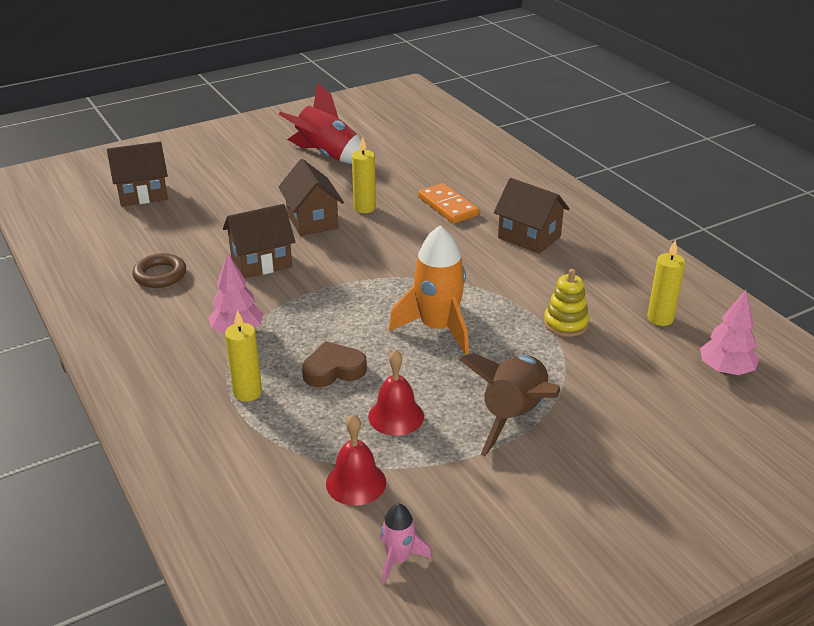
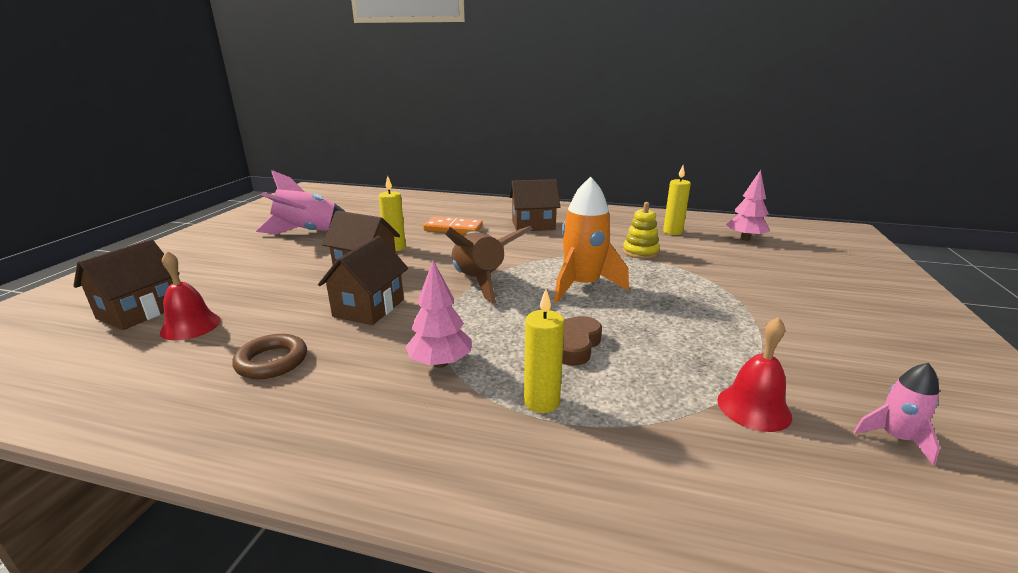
camera: 45 degrees left, 10 degrees down
red rocket [279,82,367,164] -> pink rocket [256,170,346,235]
red bell [368,349,424,436] -> red bell moved to [160,251,221,340]
brown rocket [459,353,560,456] -> brown rocket moved to [445,226,532,303]

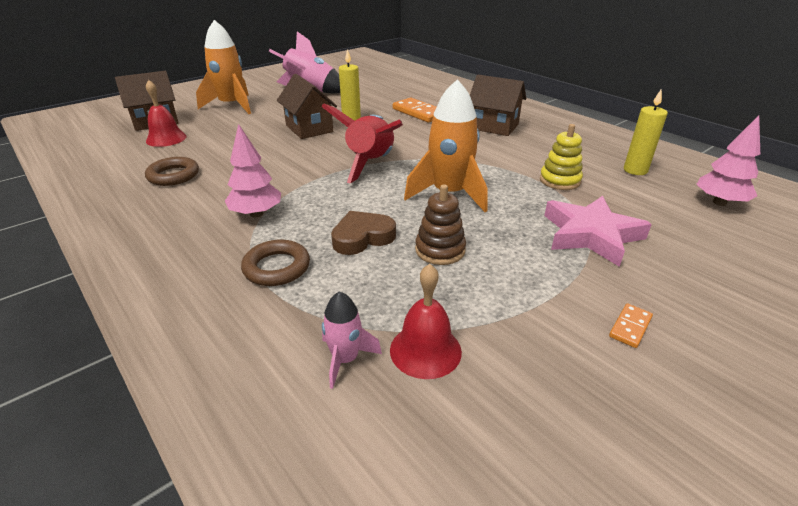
camera: 35 degrees right, 10 degrees up
brown house [318,236,408,325] -> none
brown rocket [445,226,532,303] -> red rocket [321,103,403,184]
yellow candle [524,289,564,413] -> brown ring [241,240,310,286]
pink rocket [854,363,940,465] -> pink rocket moved to [322,292,382,389]
none -> orange rocket [196,20,251,114]
none -> brown stacking toy [415,184,466,265]
none -> pink star [544,196,652,267]
none -> orange domino [609,303,653,348]

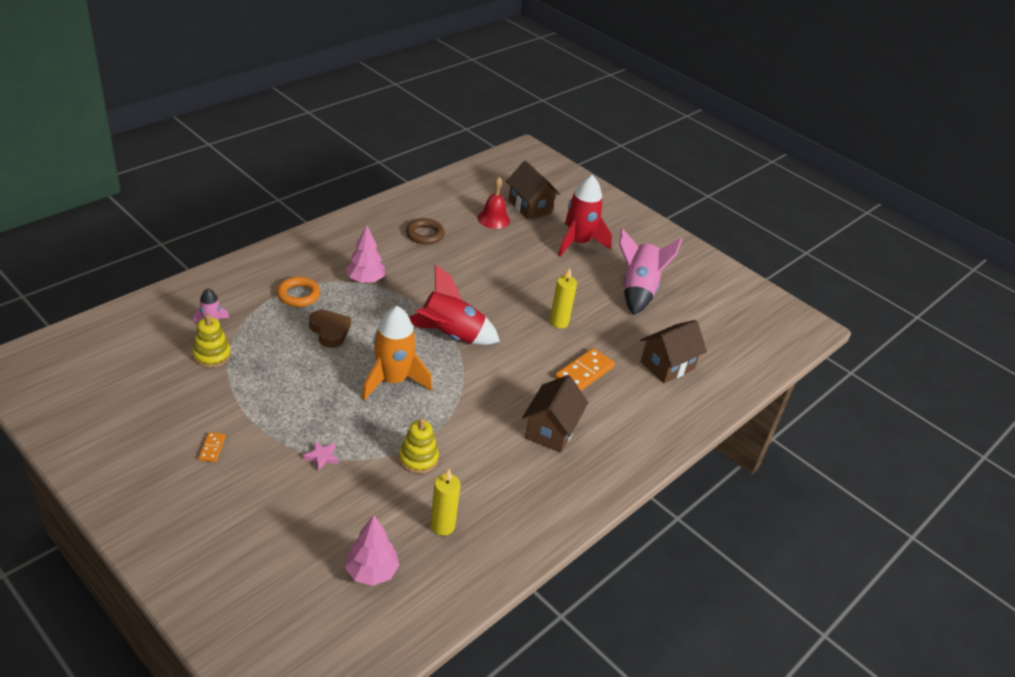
camera: 80 degrees right, 5 degrees up
orange rocket [196,20,251,114] -> red rocket [558,175,612,257]
brown ring [241,240,310,286] -> orange ring [277,277,320,307]
brown house [277,74,337,139] -> brown house moved to [641,320,707,383]
red bell [390,264,462,379] -> yellow stacking toy [192,314,231,368]
brown stacking toy [415,184,466,265] -> none
pink star [544,196,652,267] -> pink star [303,441,339,471], size x0.43
orange domino [609,303,653,348] -> orange domino turned 60 degrees clockwise [198,432,226,462]

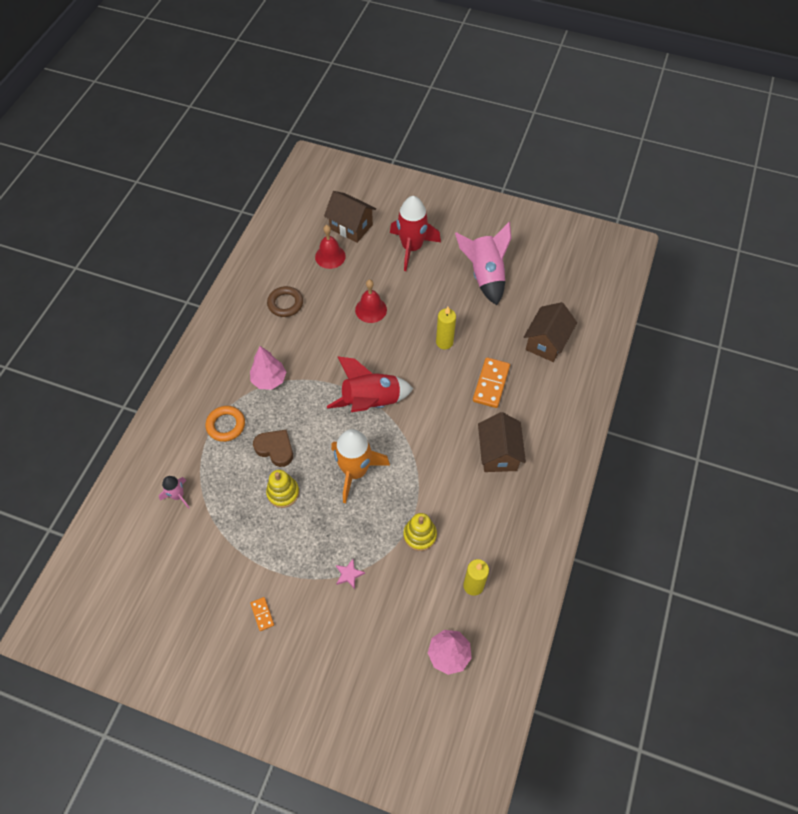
camera: 20 degrees left, 20 degrees up
yellow stacking toy [192,314,231,368] -> yellow stacking toy moved to [266,470,299,508]
none -> red bell [355,280,387,323]

